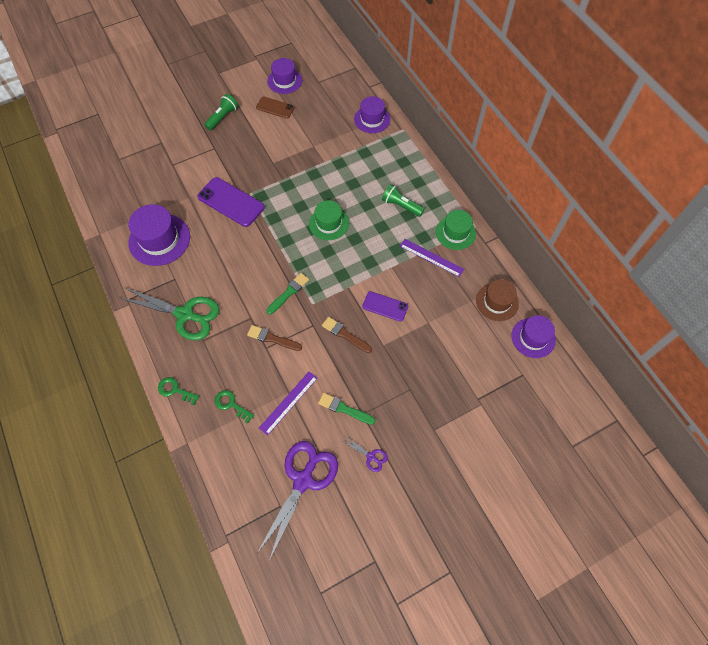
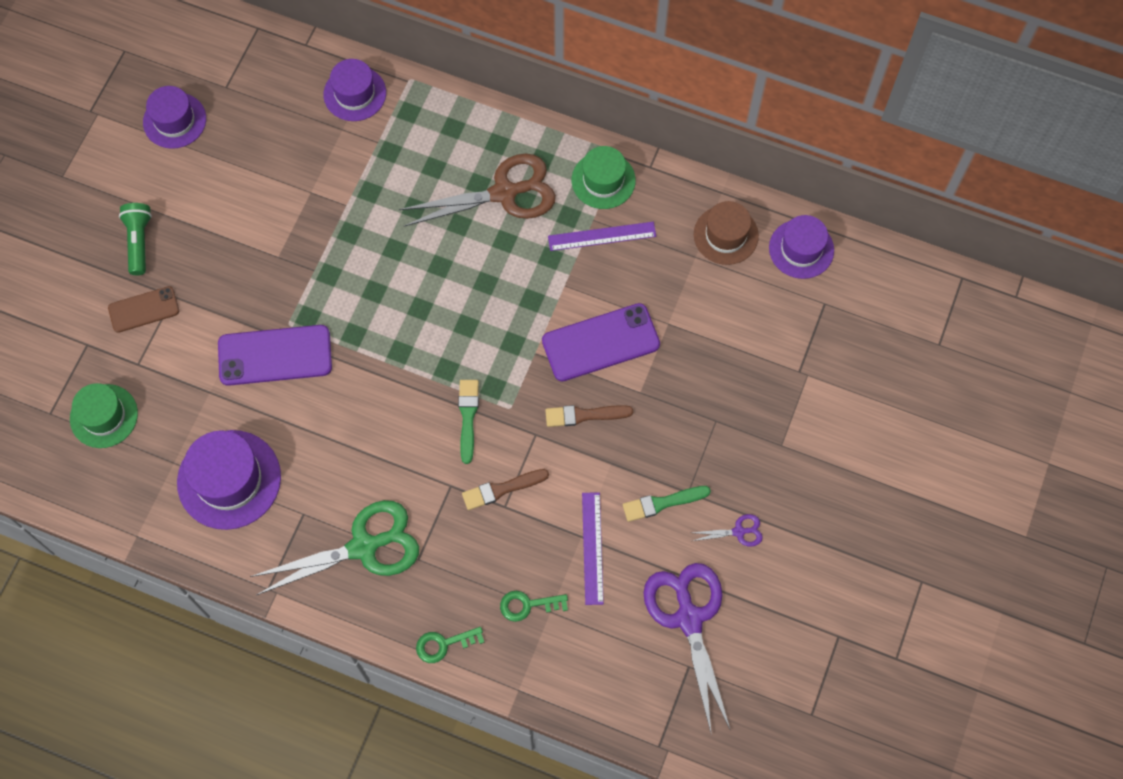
camera: 40 degrees left, 5 degrees up
brown phone [256,96,295,119] -> brown phone moved to [108,286,179,333]
green hat [309,200,349,240] -> green hat moved to [70,383,138,448]
purple phone [362,291,408,322] -> purple phone [542,303,660,381], size x1.65
green flashlight [382,184,425,217] -> brown scissors [399,154,556,227]

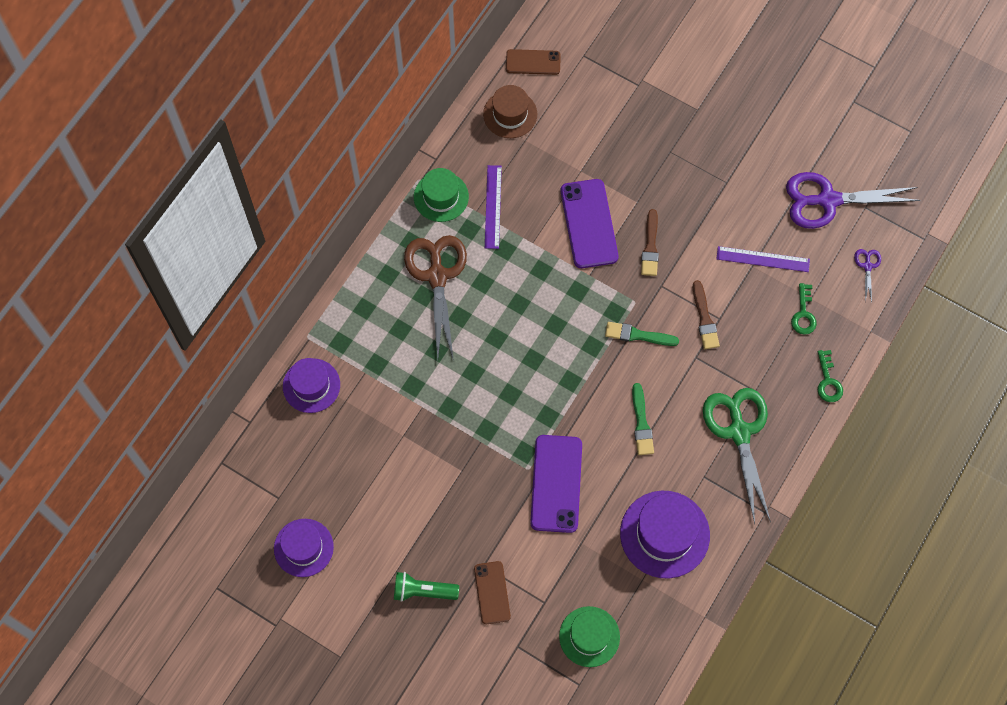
camera: 80 degrees left, 0 degrees up
green brush [623,486,711,522] -> green brush moved to [632,383,654,455]
purple scissors [692,514,763,546] -> purple scissors moved to [854,249,881,302]
purple hat [769,215,834,279] -> brown phone [506,49,561,75]

